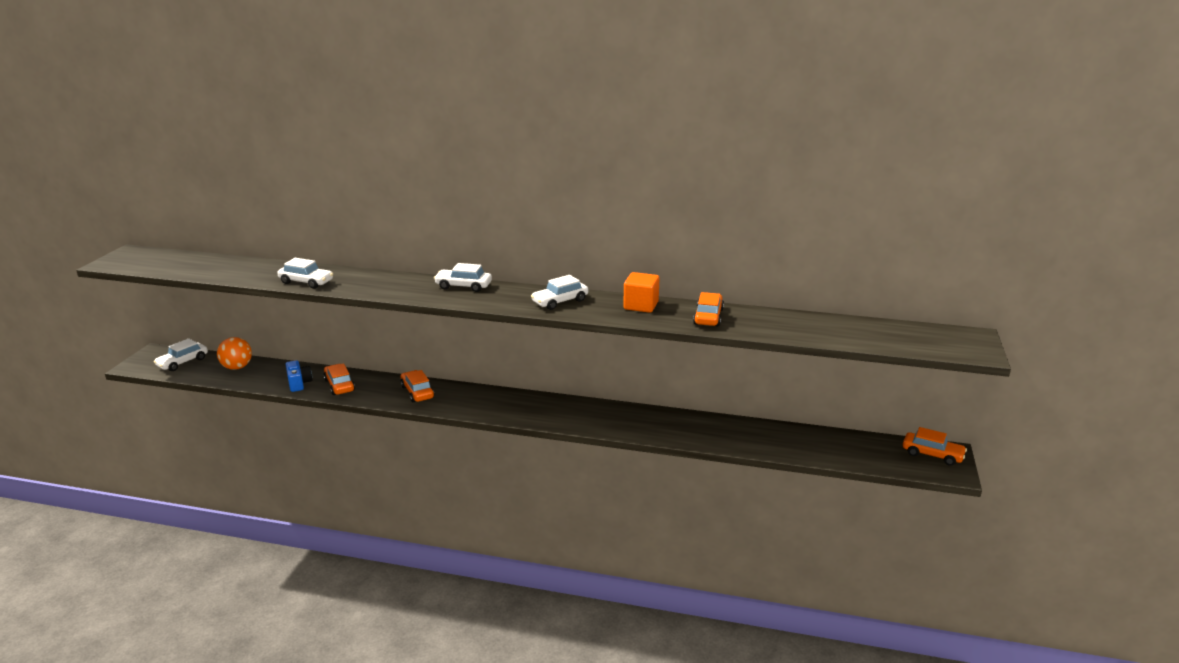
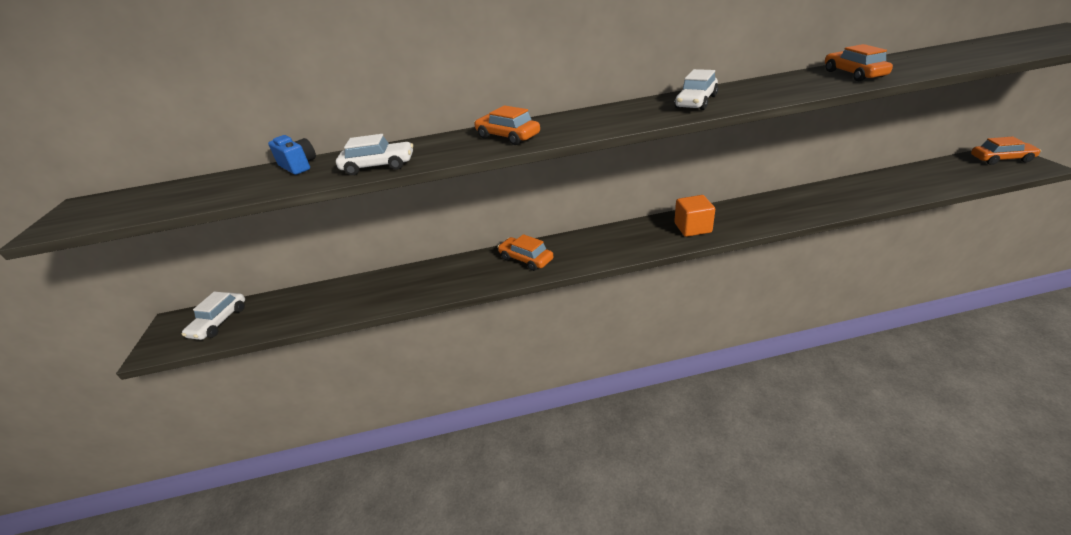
camera: 20 degrees left, 10 degrees up
orange ball [217,337,252,370] -> none
blue camera [286,360,312,392] -> blue camera moved to [268,135,316,175]
orange car [323,363,355,395] -> orange car moved to [474,105,540,145]
white car [434,263,492,292] -> none
orange cube [623,272,660,313] -> orange cube moved to [674,195,715,237]

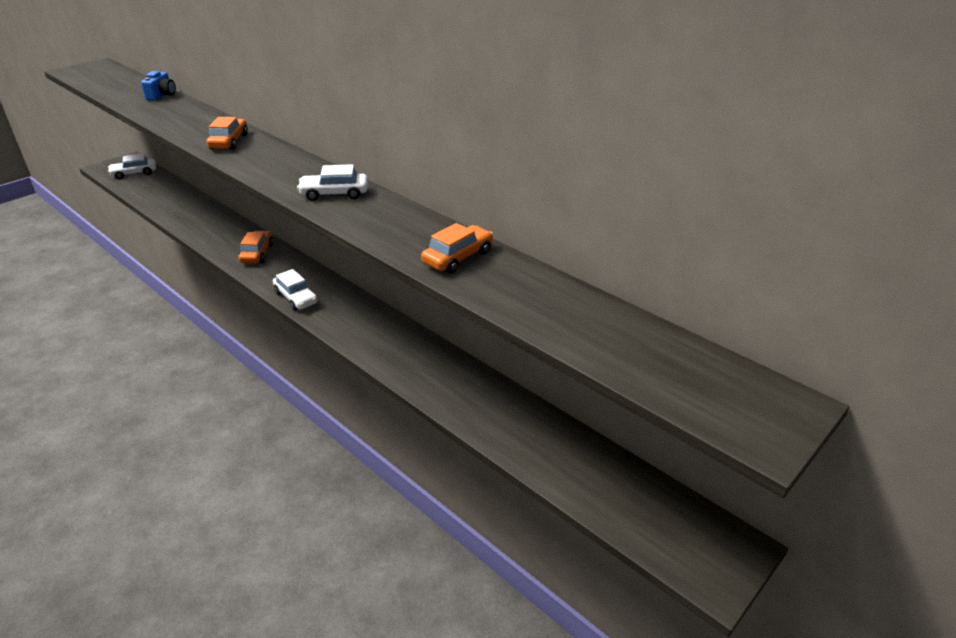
camera: 50 degrees right, 0 degrees up
white car [336,134,413,175] -> white car moved to [273,269,317,311]
orange cube [674,195,715,237] -> none
orange car [971,136,1041,165] -> none

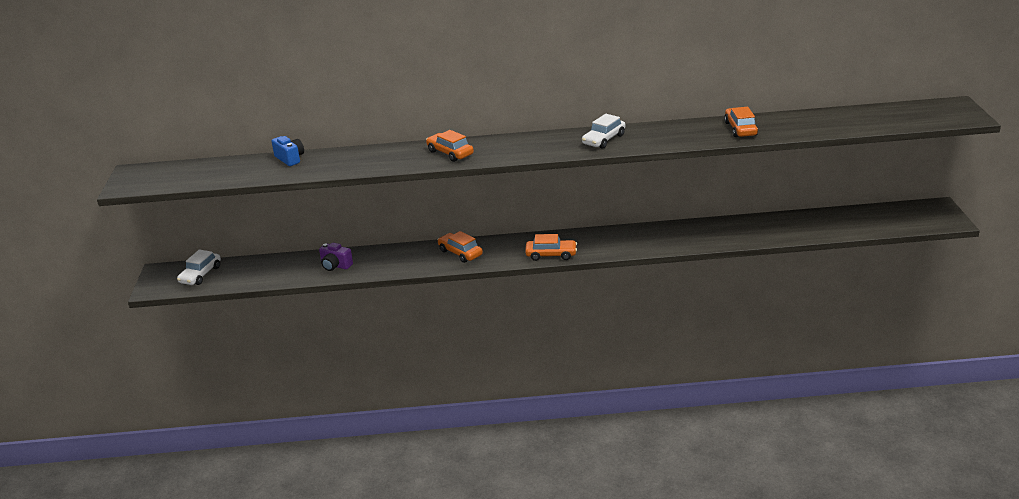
camera: 45 degrees left, 5 degrees down
white car [273,269,317,311] -> orange car [525,234,577,261]
none -> purple camera [319,243,353,271]

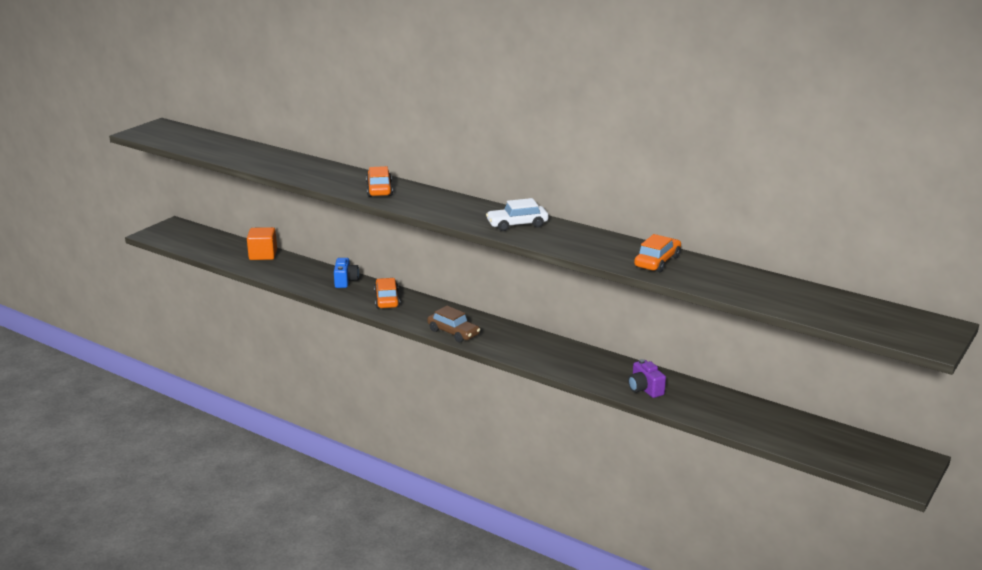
camera: 35 degrees right, 5 degrees down
white car [177,249,221,285] -> none
blue camera [271,136,304,166] -> blue camera moved to [334,258,359,288]
purple camera [319,243,353,271] -> purple camera moved to [628,359,666,398]
orange car [525,234,577,261] -> brown car [427,306,480,343]
none -> orange cube [247,227,277,260]

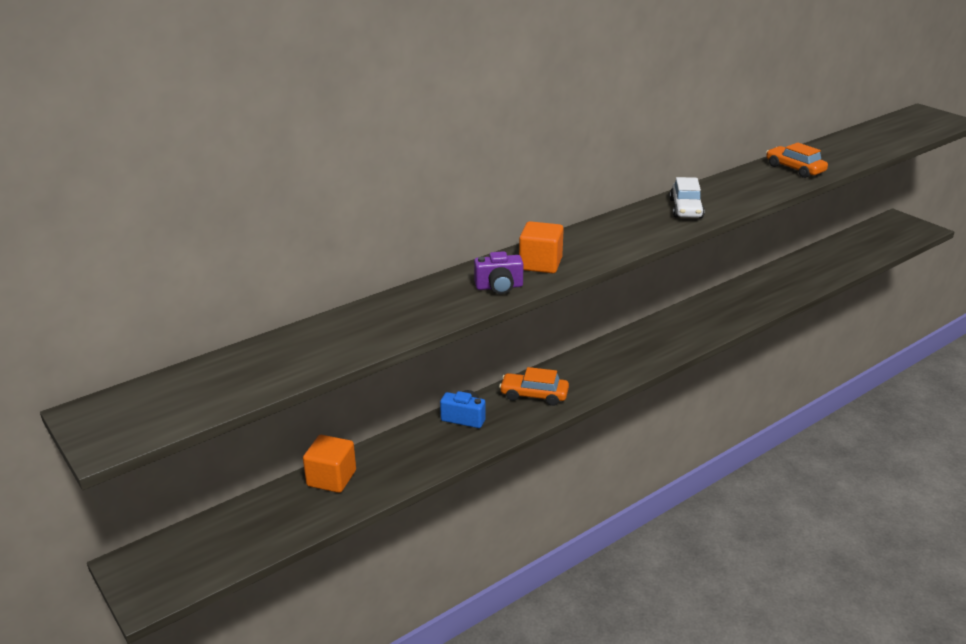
camera: 70 degrees left, 5 degrees up
orange car [366,166,393,197] -> orange cube [519,221,564,273]
brown car [427,306,480,343] -> none
purple camera [628,359,666,398] -> purple camera moved to [474,251,523,294]

